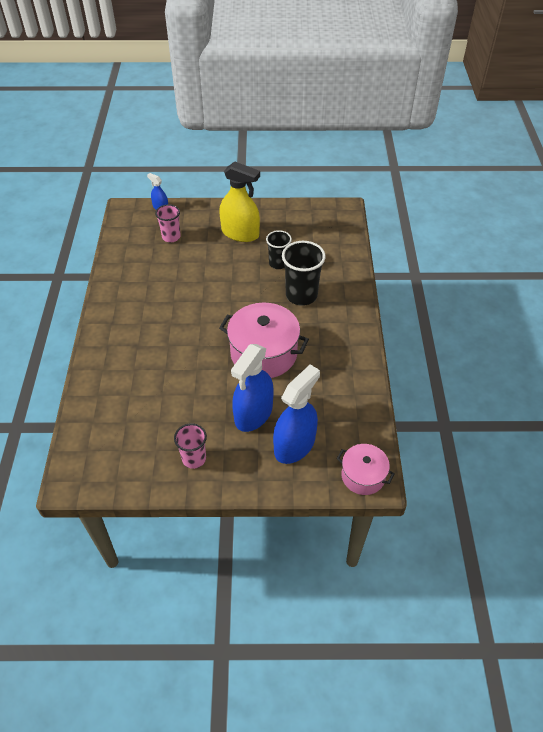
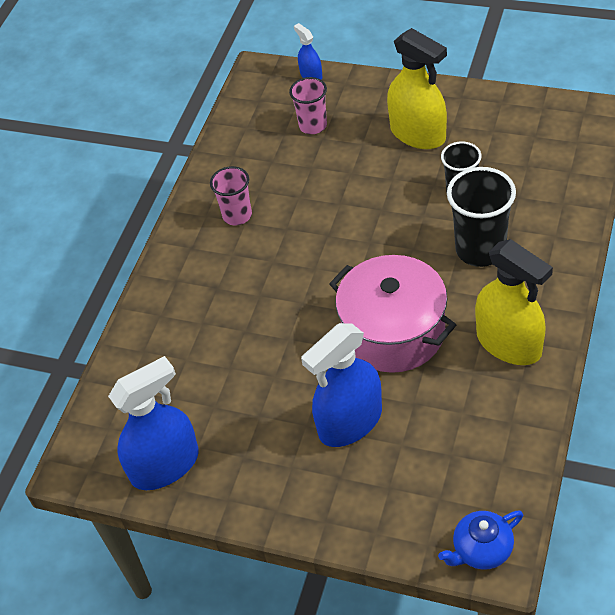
camera: 25 degrees right, 0 degrees up
pink cup [174,423,207,469] -> pink cup moved to [210,166,252,225]
blue spray bottle [273,365,320,464] -> blue spray bottle moved to [108,356,199,490]
pink pot [337,444,395,495] -> blue teapot [438,511,523,570]
none -> yellow spray bottle [475,239,553,365]

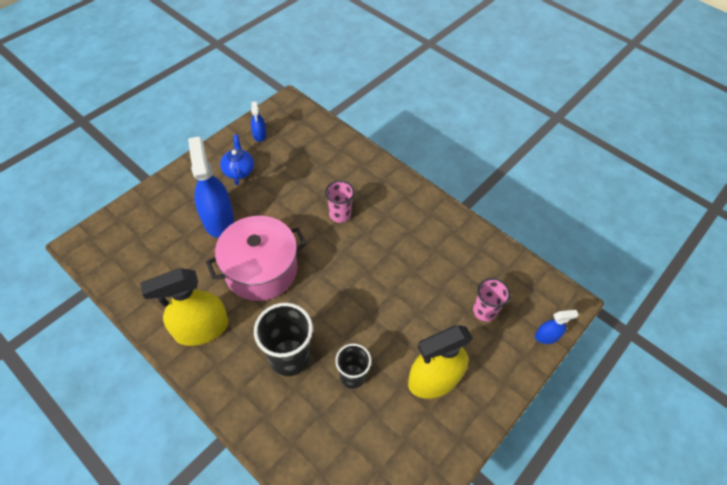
camera: 105 degrees right, 5 degrees up
blue spray bottle [108,356,199,490] -> blue spray bottle [251,101,266,142], size x0.49
pink cup [210,166,252,225] -> pink cup moved to [325,181,355,223]
blue teapot [438,511,523,570] -> blue teapot moved to [220,134,254,185]

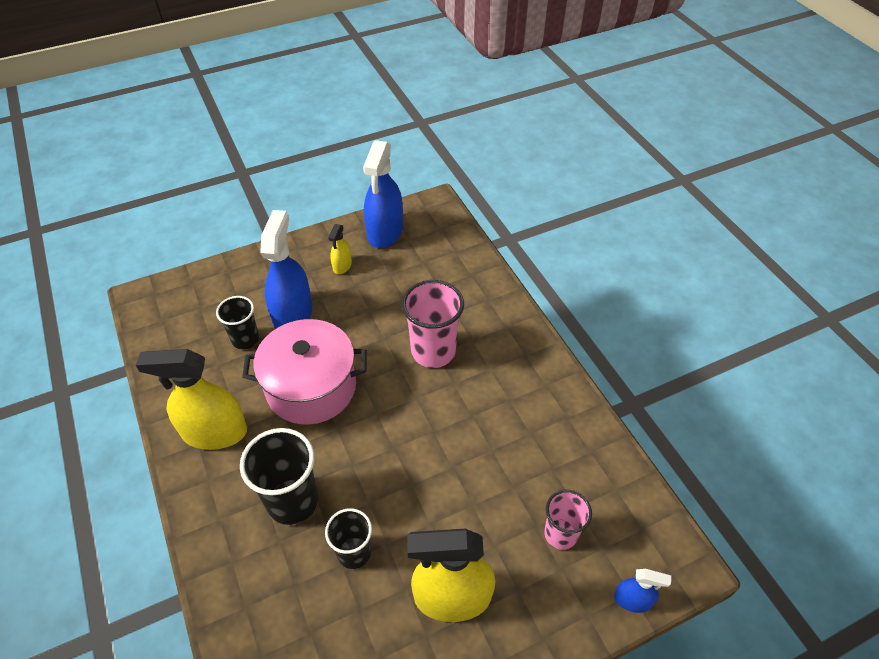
camera: 25 degrees right, 5 degrees down
blue teapot [220,134,254,185] -> yellow spray bottle [328,224,352,274]
blue spray bottle [251,101,266,142] -> blue spray bottle [363,140,403,248], size x2.05
pink cup [325,181,355,223] -> pink cup [402,280,464,368], size x1.59
none -> black cup [216,296,259,349]

